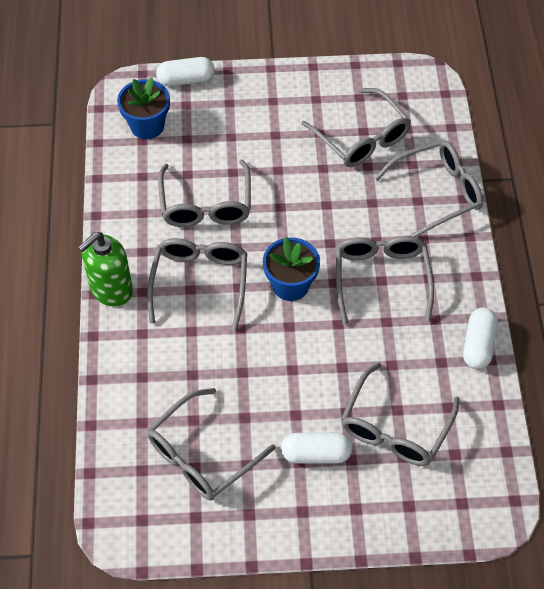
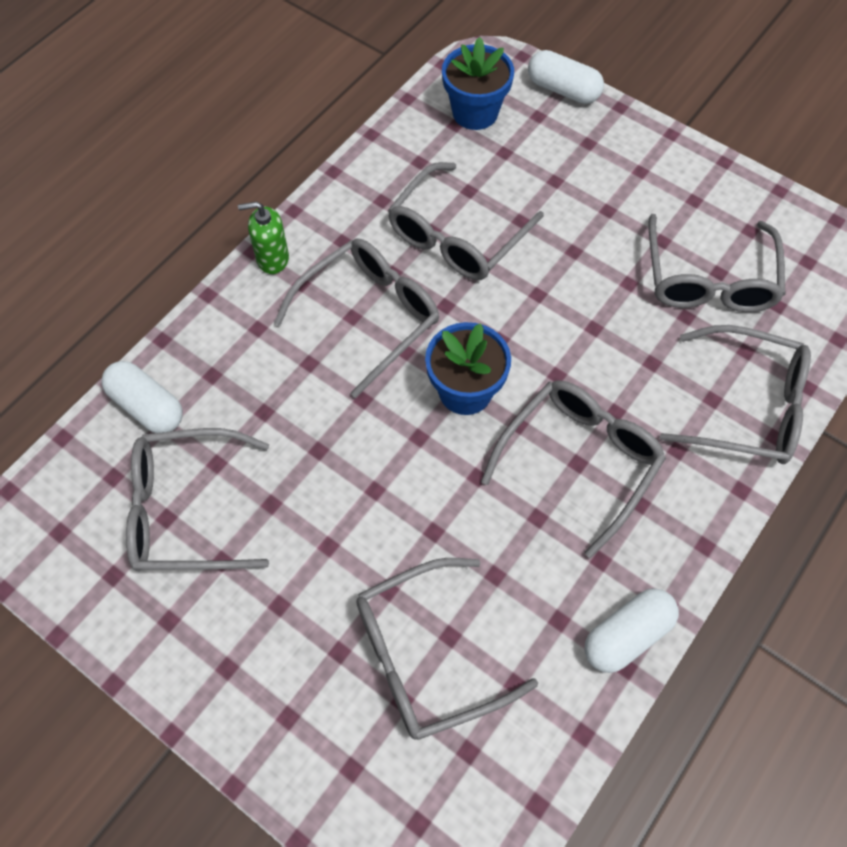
camera: 40 degrees right, 5 degrees up
green soap dispenser [78,232,133,307] -> green soap dispenser [238,201,289,274], size x0.62
white capsule [281,433,352,464] -> white capsule moved to [101,361,183,433]

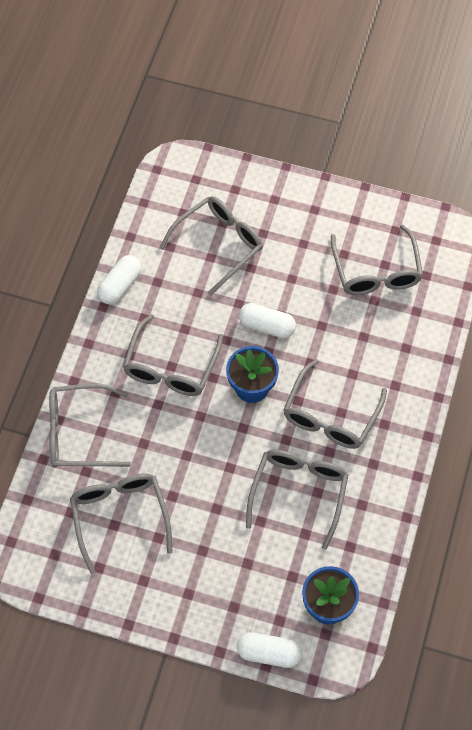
camera: 160 degrees right, 0 degrees up
white capsule [101,361,183,433] -> white capsule moved to [239,303,296,338]
grey glasses [126,428,269,571] -> grey glasses turned 105 degrees clockwise [331,225,423,295]
green soap dispenser [238,201,289,274] -> none

